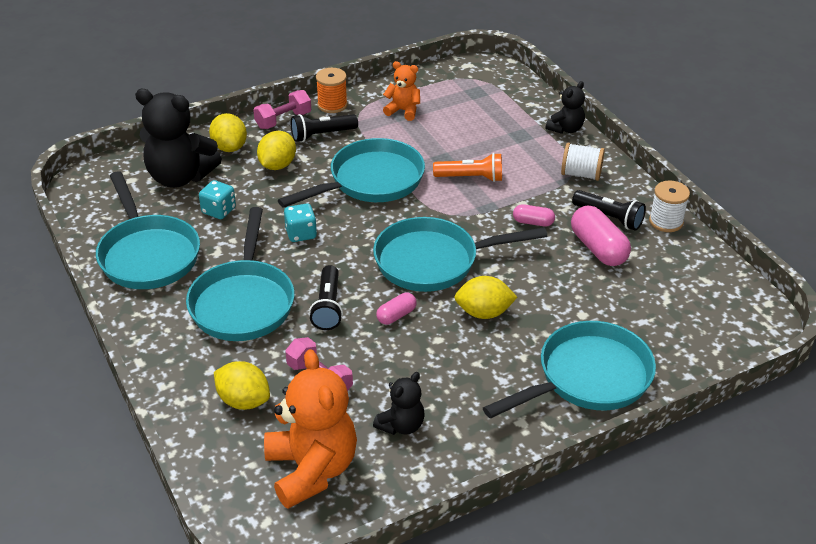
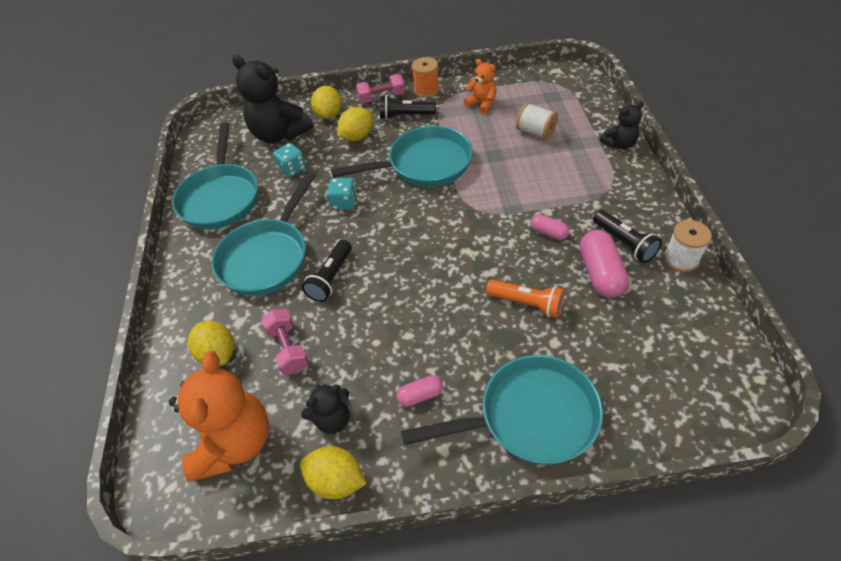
camera: 25 degrees right, 10 degrees up
turquoise pan [373,217,547,292] -> none
pink capsule [376,293,417,325] -> pink capsule moved to [396,375,443,407]
orange flashlight [433,153,502,182] -> orange flashlight moved to [486,279,565,318]
yellow lemon [454,276,517,319] -> yellow lemon moved to [300,446,366,499]
white spool [561,143,605,181] -> white spool moved to [516,102,558,140]

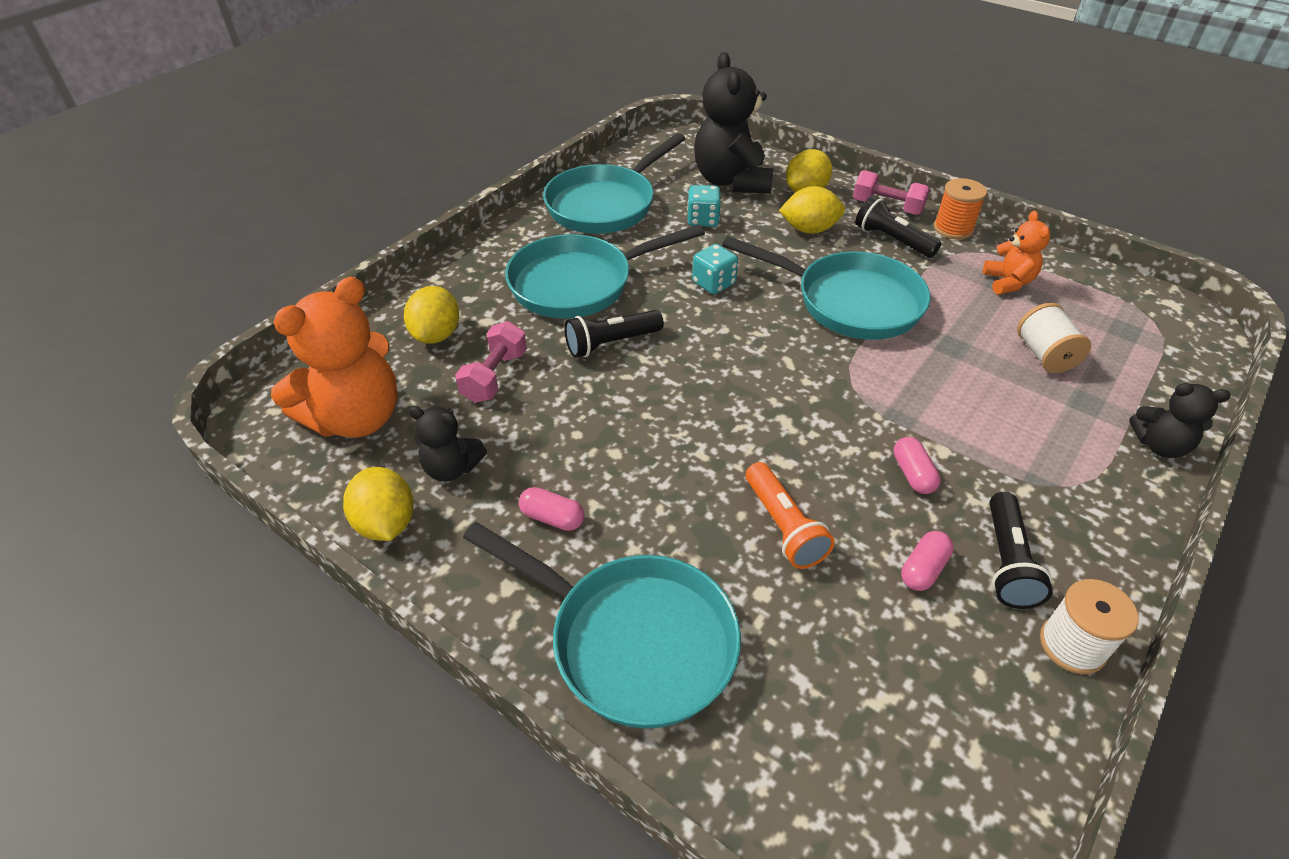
camera: 40 degrees right, 5 degrees down
pink capsule [580,230,629,298] -> pink capsule [901,531,954,591], size x0.55

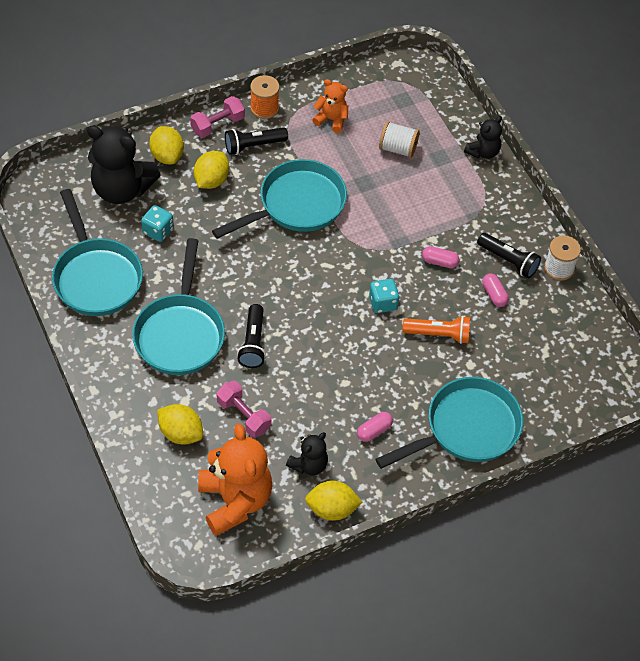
camera: 65 degrees left, 10 degrees up
turquoise dice [692,244,738,294] -> turquoise dice moved to [369,279,399,313]

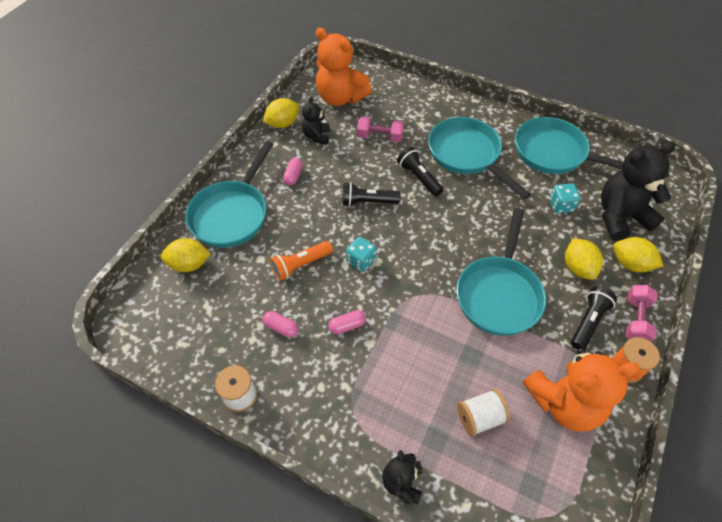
camera: 145 degrees right, 0 degrees up
yellow lemon [157,404,203,445] -> yellow lemon moved to [161,238,211,272]
orange teddy bear [312,79,348,133] -> orange teddy bear [523,348,640,432], size x1.89
black flashlight [477,233,541,278] -> black flashlight moved to [343,182,401,207]

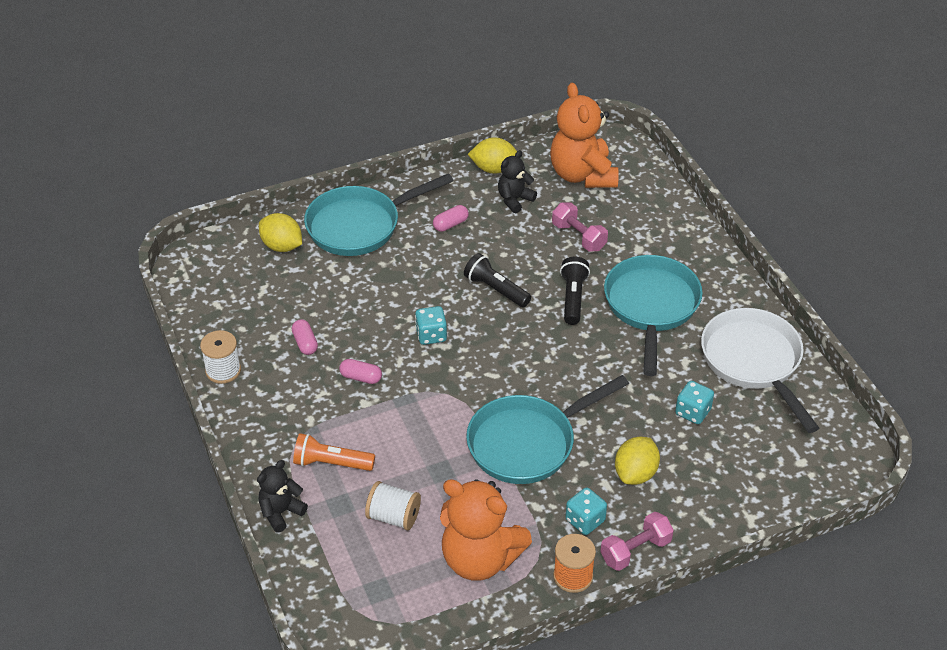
camera: 40 degrees right, 10 degrees down
orange flashlight [270,241,333,281] -> orange flashlight moved to [293,433,375,471]
turquoise pan [515,117,623,174] -> white pan [701,308,819,433]
black flashlight [571,287,617,350] -> turquoise dice [565,487,607,535]
black teddy bear [601,141,676,241] -> none
yellow lemon [613,237,663,272] -> none

